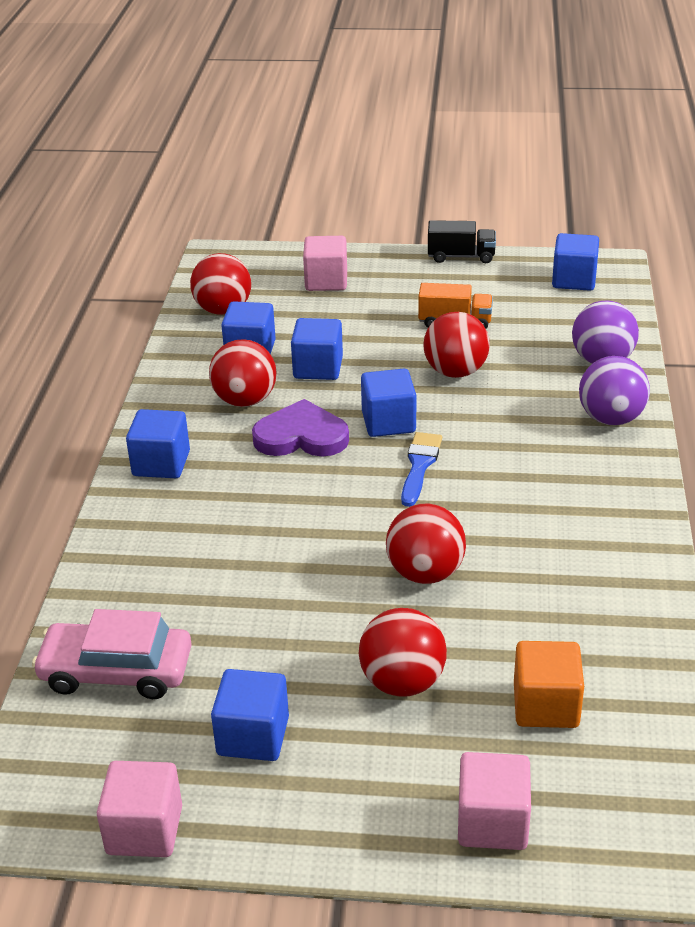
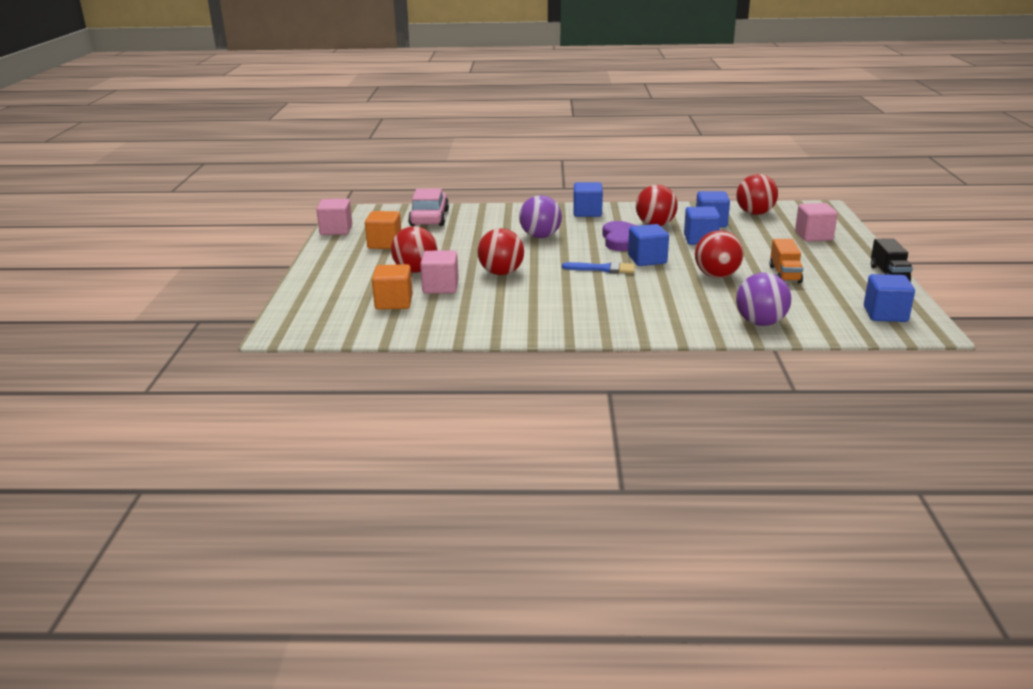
camera: 85 degrees right, 10 degrees down
blue cube [211,669,289,761] -> orange cube [365,211,401,249]
pink cube [458,752,531,850] -> pink cube moved to [420,250,459,294]
purple ball [579,356,650,425] -> purple ball moved to [519,195,562,238]

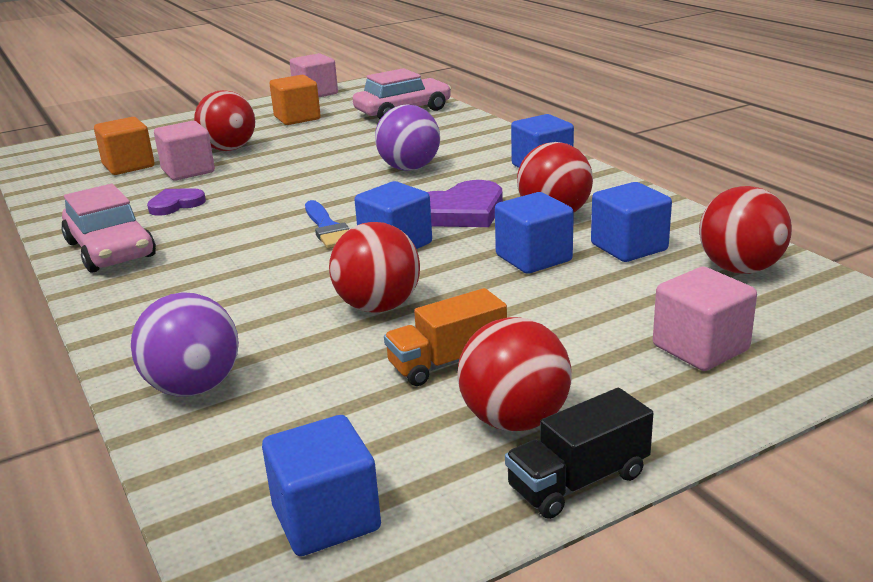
camera: 60 degrees right, 0 degrees up
red ball [477,228,524,275] -> red ball moved to [458,317,572,431]
none -> pink car [61,184,156,273]
none -> purple heart [147,188,206,216]

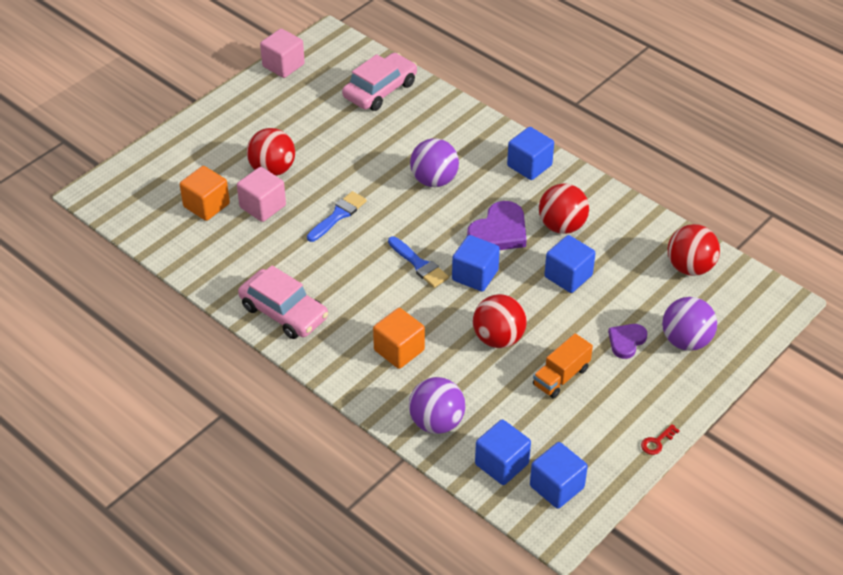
camera: 20 degrees left, 20 degrees up
purple heart [147,188,206,216] -> purple heart moved to [608,324,647,359]
orange cube [269,75,321,125] -> orange cube moved to [373,308,425,369]
red ball [458,317,572,431] -> none
black truck [505,388,653,519] -> red key [641,424,680,455]
blue cube [591,182,672,262] -> blue cube moved to [475,419,531,485]
pink cube [653,267,757,371] -> purple ball [662,297,717,351]
none -> blue brush [307,191,367,242]

